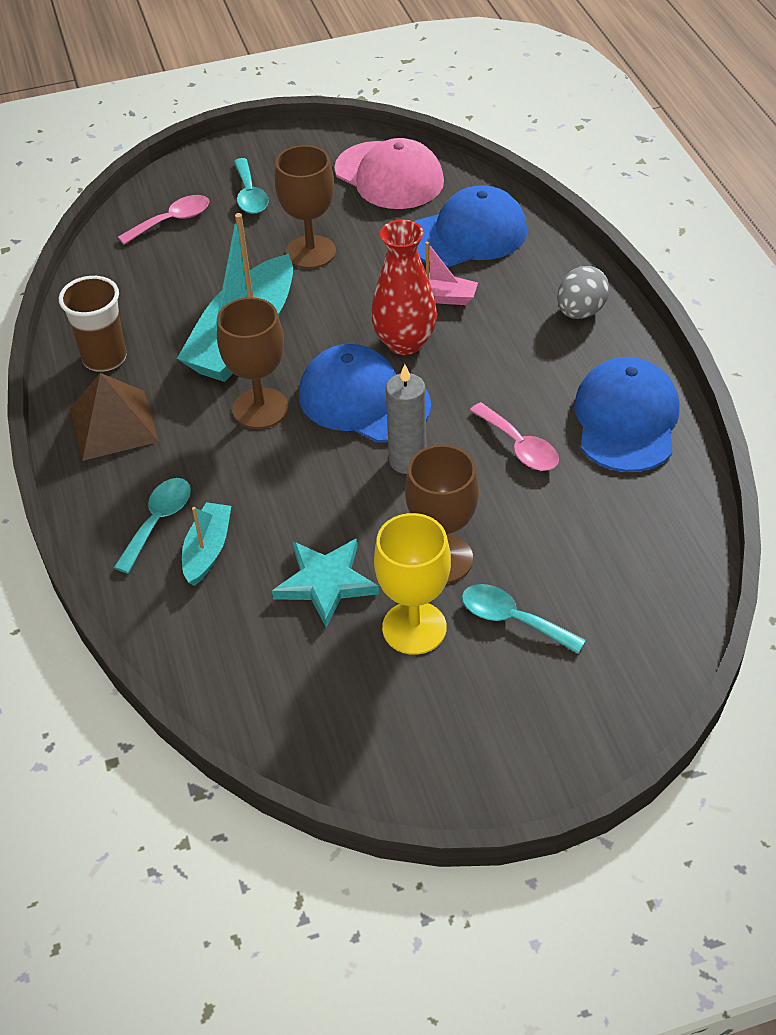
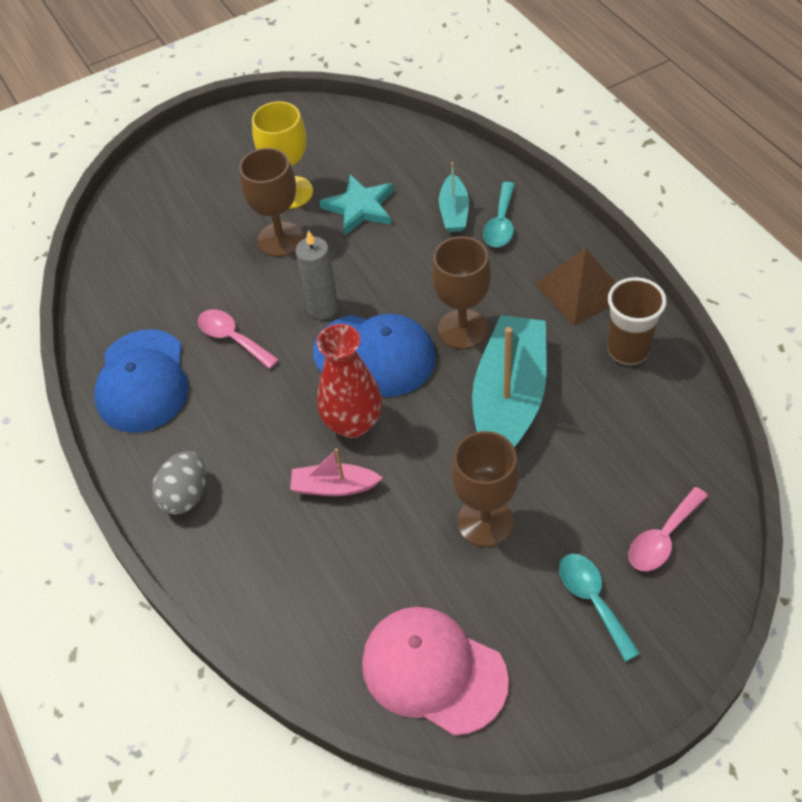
camera: 170 degrees right, 5 degrees up
blue cap [414,185,527,267] -> none
turquoise spoon [462,584,586,654] -> none

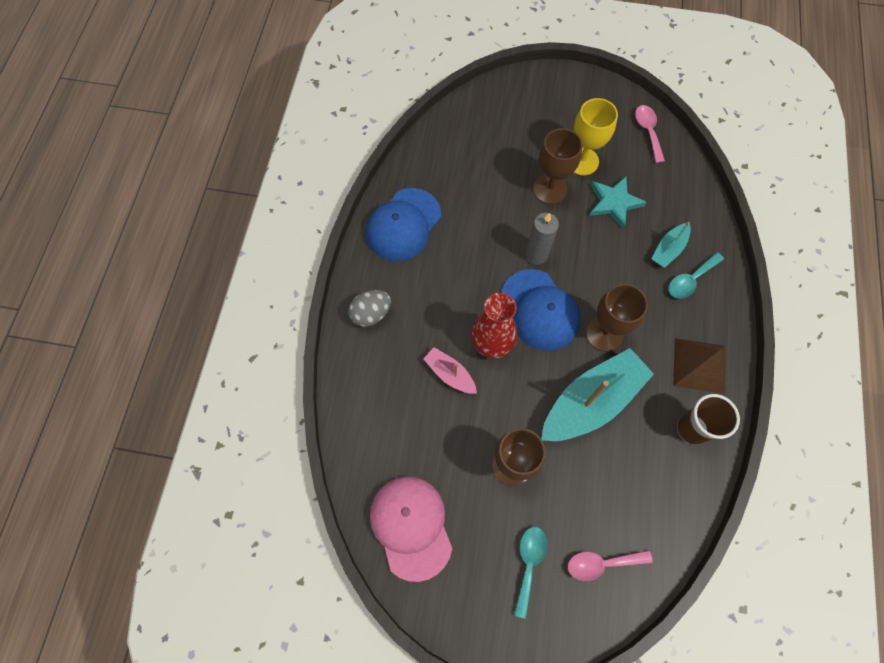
camera: 35 degrees right, 15 degrees up
pink spoon [198,309,279,369] -> pink spoon moved to [635,105,665,163]

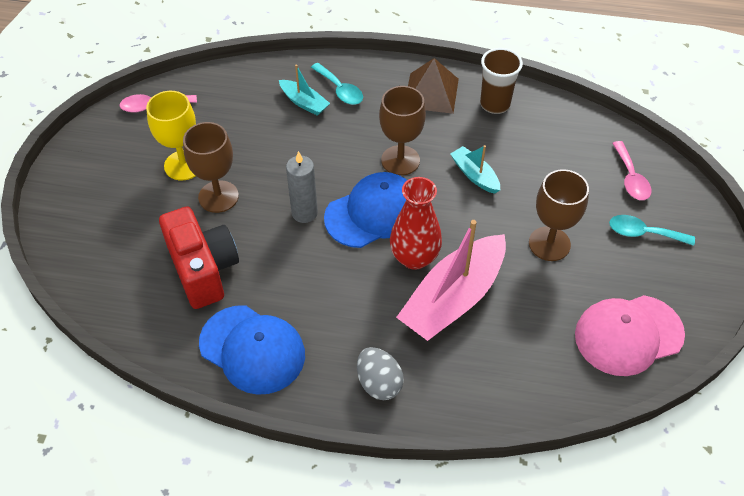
camera: 90 degrees left, 15 degrees down
pink boat [423,347,477,394] -> pink boat [396,220,506,341], size x2.03
turquoise boat [541,348,654,441] -> turquoise boat [450,145,500,194], size x0.49
turquoise star [589,176,647,228] -> none
none -> red camera [159,206,239,309]

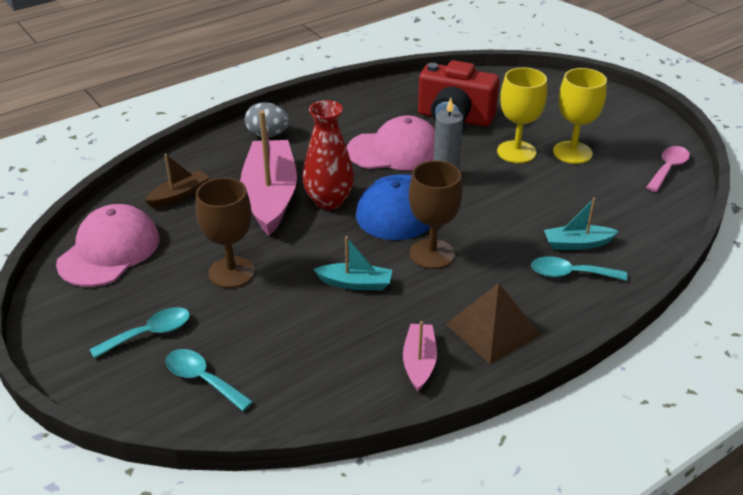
camera: 135 degrees right, 15 degrees down
brown goblet [183,122,239,213] -> yellow goblet [497,67,547,163]
blue cap [199,305,305,395] -> none
brown cup [480,48,523,114] -> pink boat [403,321,437,391]
pink spoon [612,141,652,200] -> turquoise spoon [166,349,253,411]
none -> brown boat [144,154,210,208]
none -> pink cap [347,115,435,171]

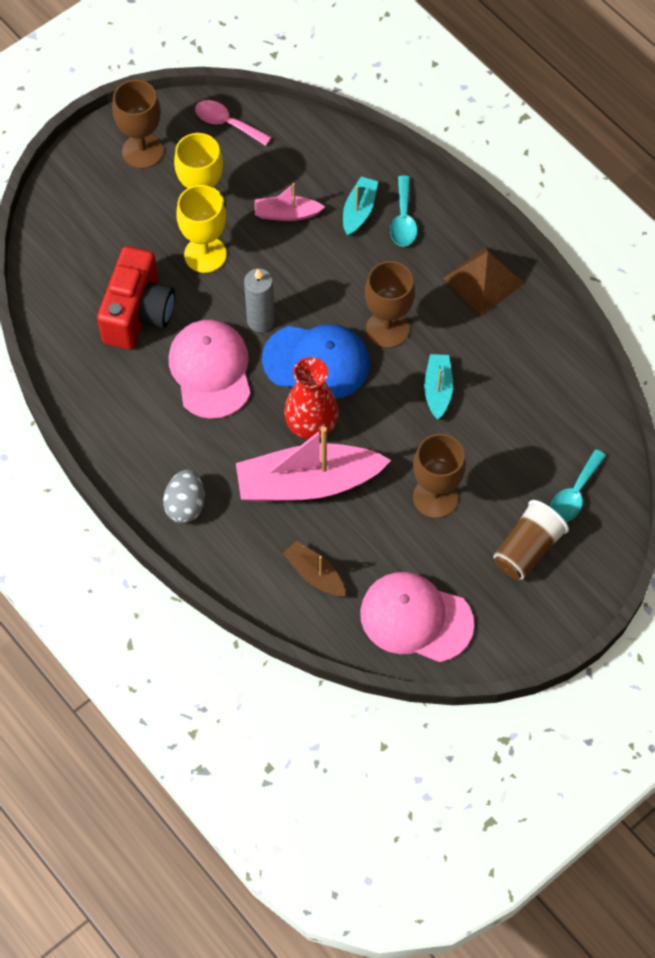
camera: 95 degrees left, 25 degrees up
turquoise spoon [89,307,190,359] -> brown cup [493,500,569,580]
pink boat [403,321,437,391] -> pink boat moved to [255,183,325,221]
turquoise boat [544,198,619,250] -> turquoise boat turned 150 degrees counterclockwise [343,177,378,236]
none -> brown goblet [112,80,163,169]

